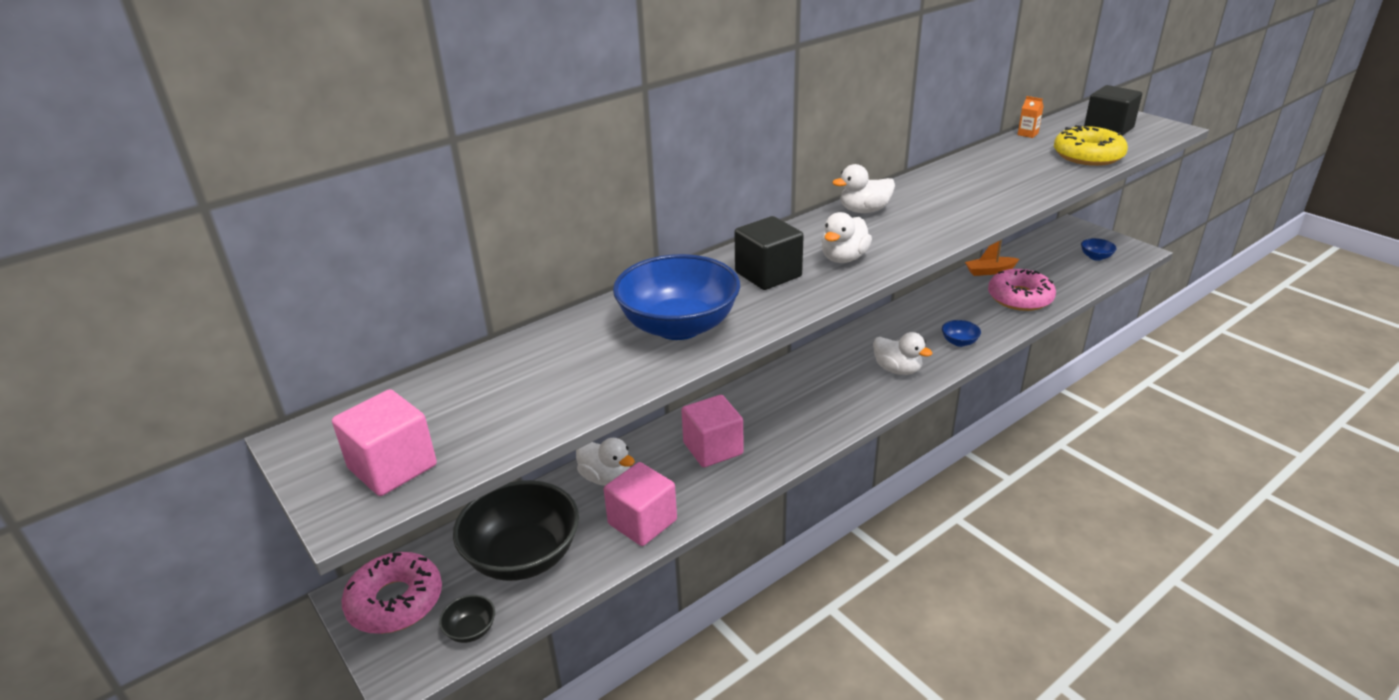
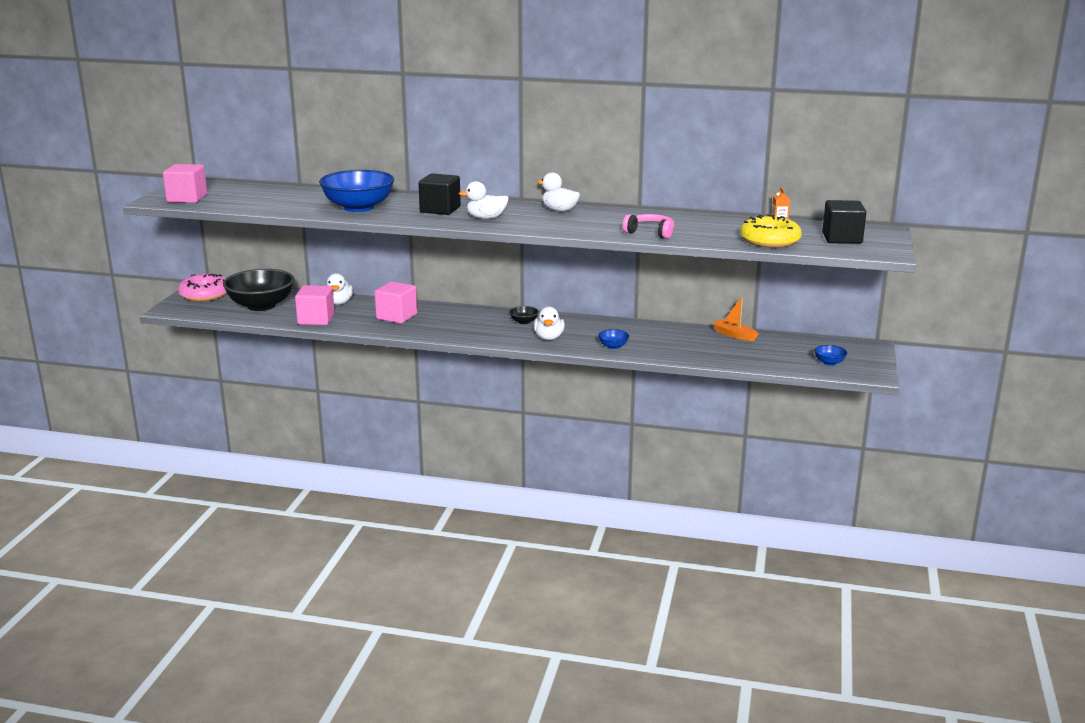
camera: 50 degrees right, 10 degrees down
black bowl [439,595,495,643] -> black bowl moved to [509,306,539,324]
pink donut [988,269,1056,311] -> none
none -> pink headphones [623,214,674,239]

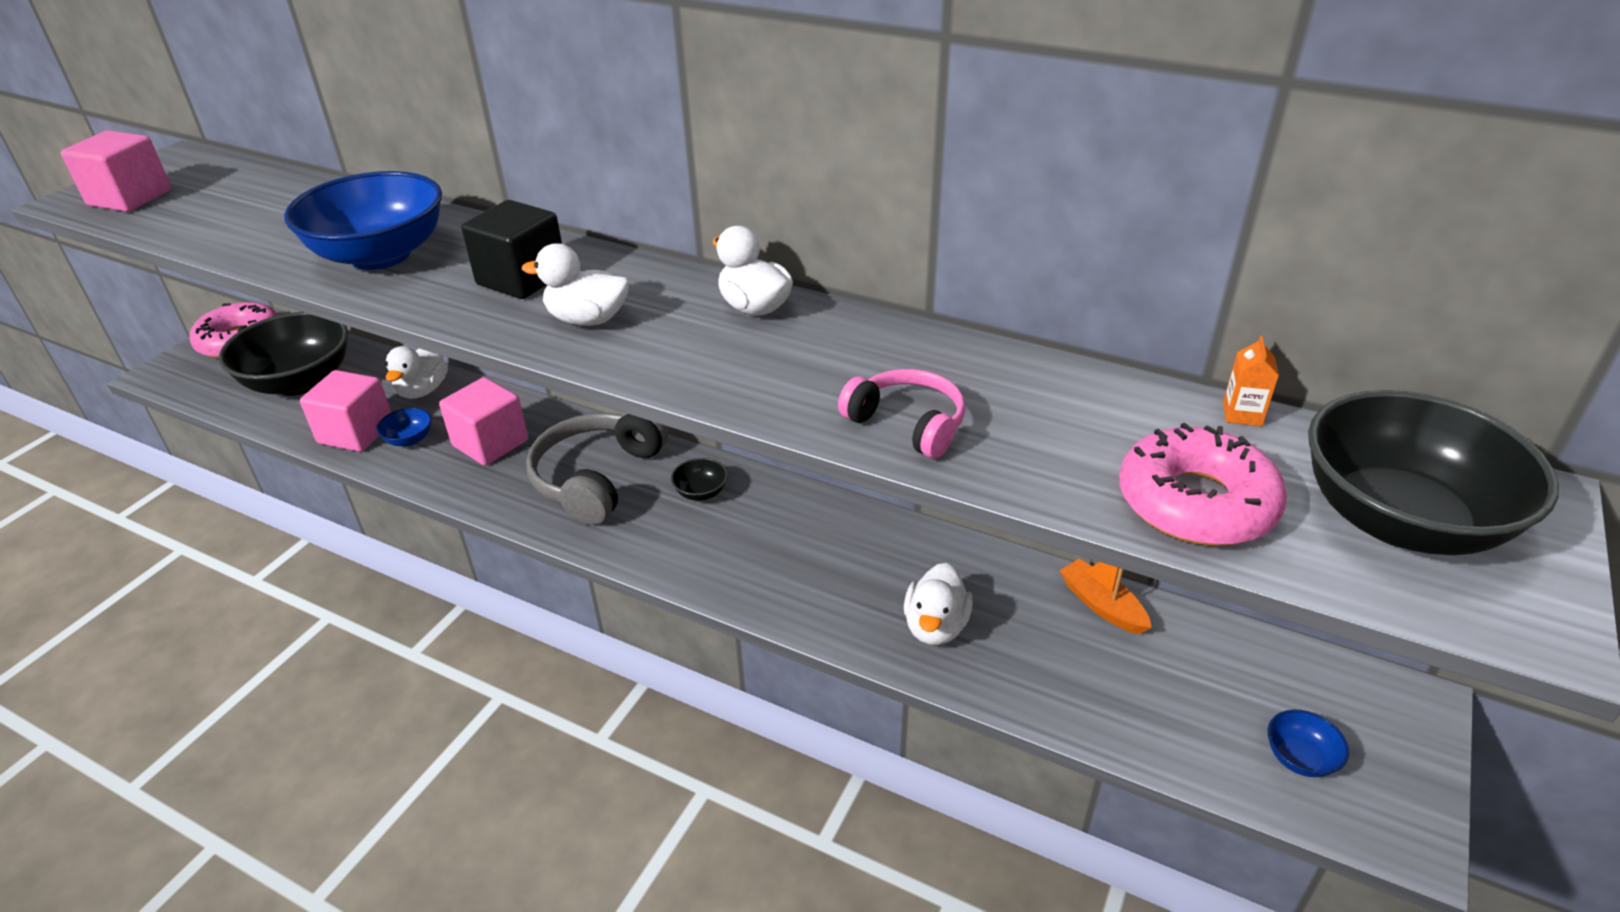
camera: 15 degrees right, 15 degrees up
white duck [534,307,565,340] -> white duck moved to [904,563,973,645]
blue bowl [598,329,629,349] -> blue bowl moved to [376,408,432,446]
yellow donut [740,215,802,248] -> pink donut [1119,423,1287,546]
black cube [822,200,866,244] -> black bowl [1308,390,1559,555]
none -> grey headphones [526,413,668,525]

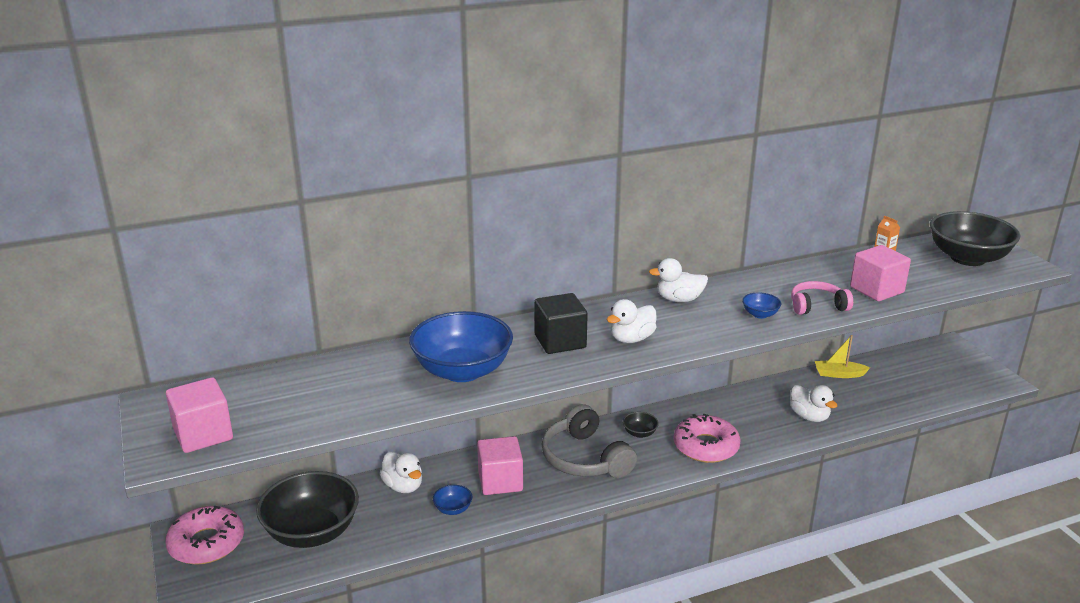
camera: 50 degrees left, 10 degrees down
pink cube [300,370,391,452] -> pink cube moved to [850,245,911,301]
orange boat [1059,559,1152,634] -> yellow boat [815,335,870,378]
pink donut [1119,423,1287,546] -> pink donut moved to [674,414,741,463]
blue bowl [1268,709,1349,777] -> blue bowl moved to [742,292,781,319]

